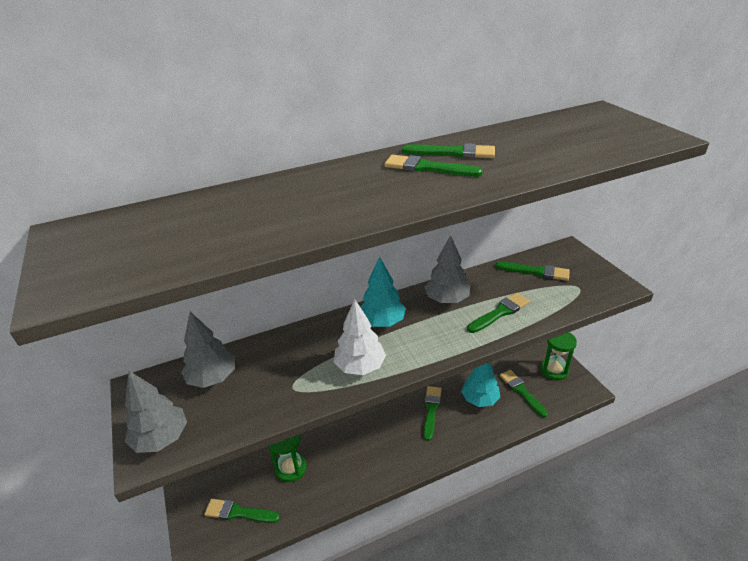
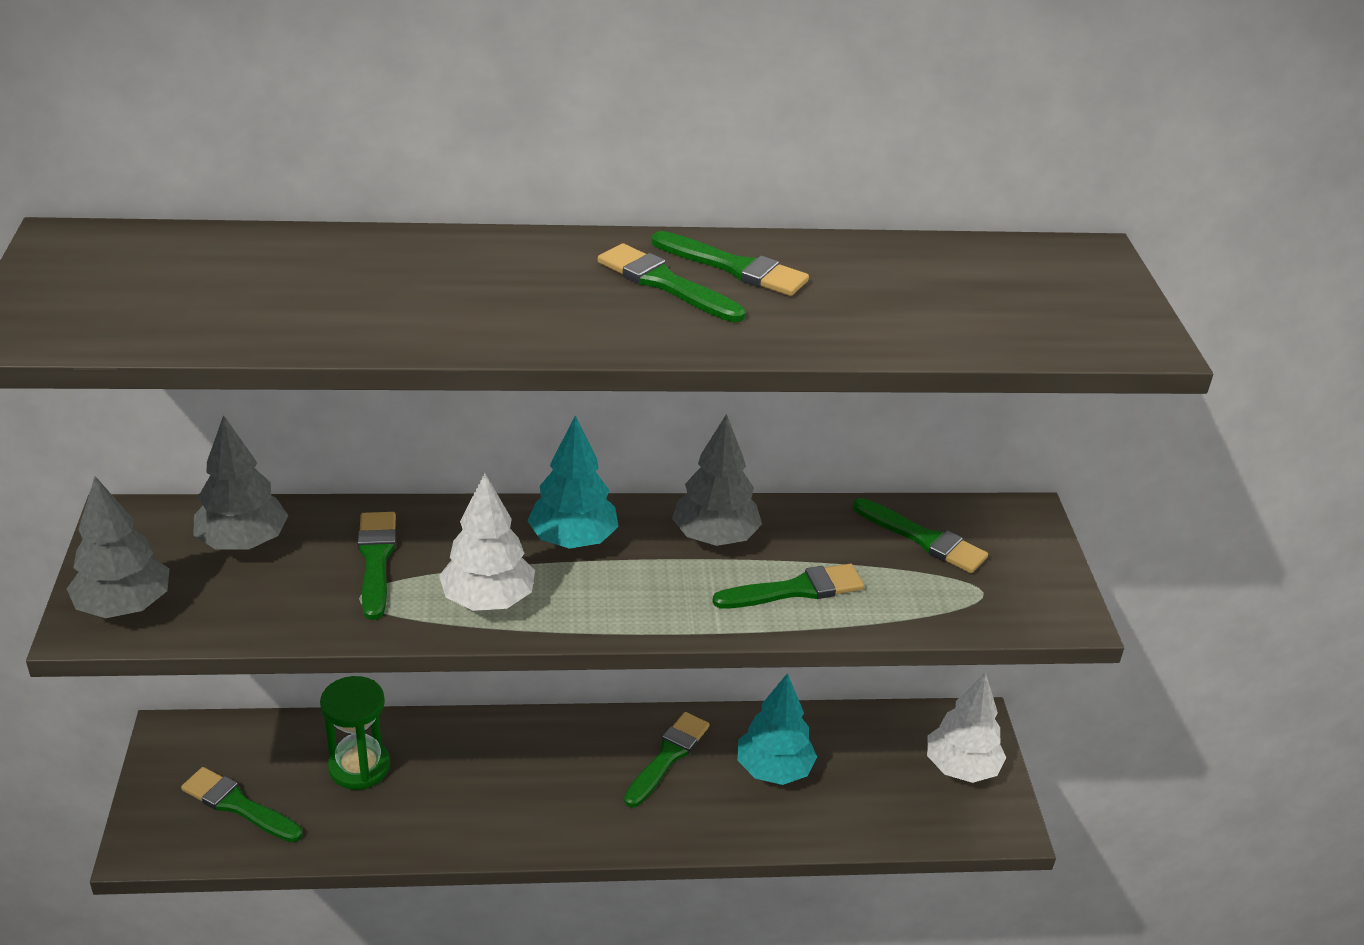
camera: 15 degrees right, 0 degrees up
green brush [500,370,548,418] -> green brush moved to [358,512,396,620]
green hourglass [541,332,577,381] -> white tree [927,672,1006,783]

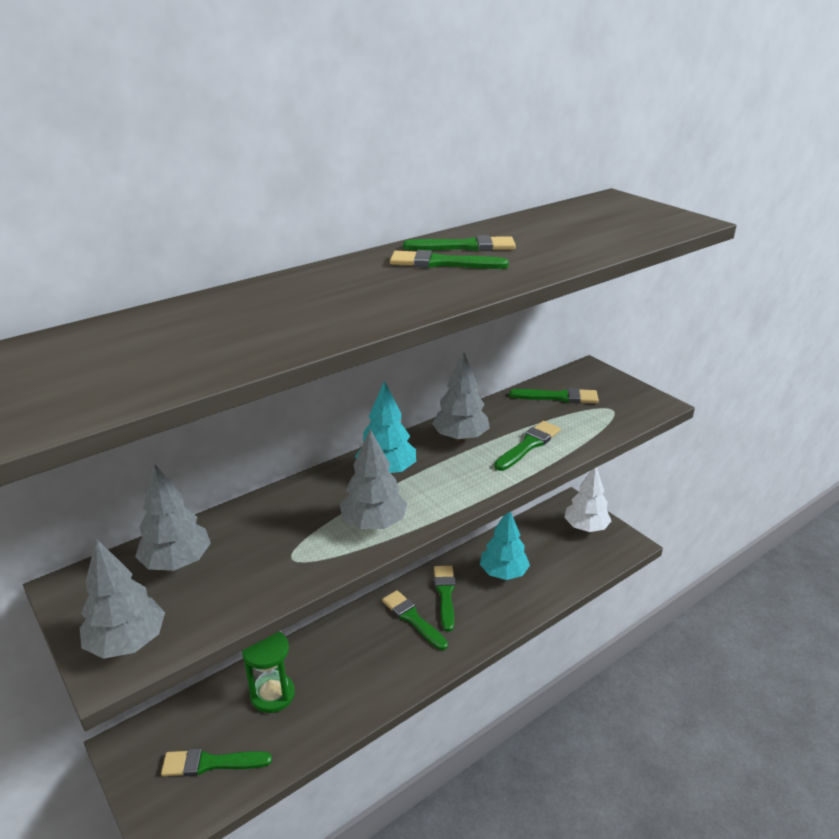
camera: 30 degrees left, 5 degrees down
green brush [358,512,396,620] -> green brush moved to [382,590,448,650]
white tree [439,473,535,611] -> grey tree [340,429,407,529]

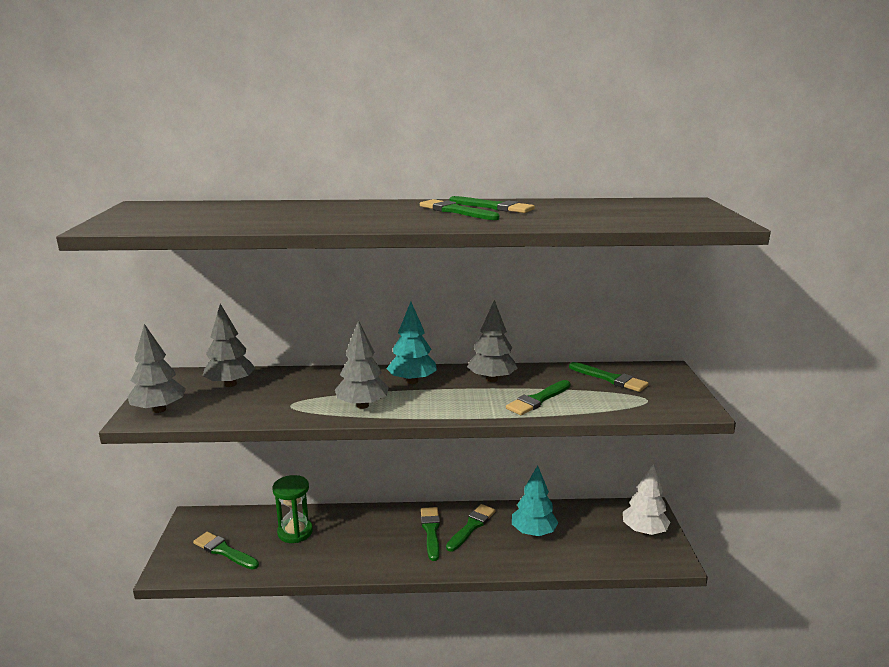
camera: 35 degrees right, 10 degrees down
green brush [494,421,561,471] -> green brush turned 150 degrees clockwise [506,380,571,415]

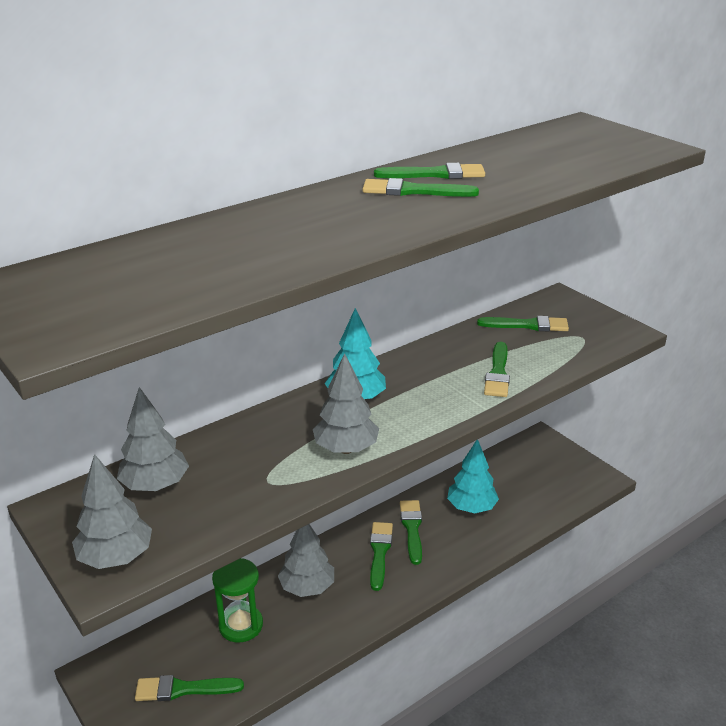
camera: 35 degrees left, 10 degrees up
green brush [421,507,440,561] -> green brush turned 45 degrees clockwise [370,522,393,591]
grey tree [467,300,518,382] -> grey tree moved to [278,524,334,597]
white tree [623,464,671,535] -> none

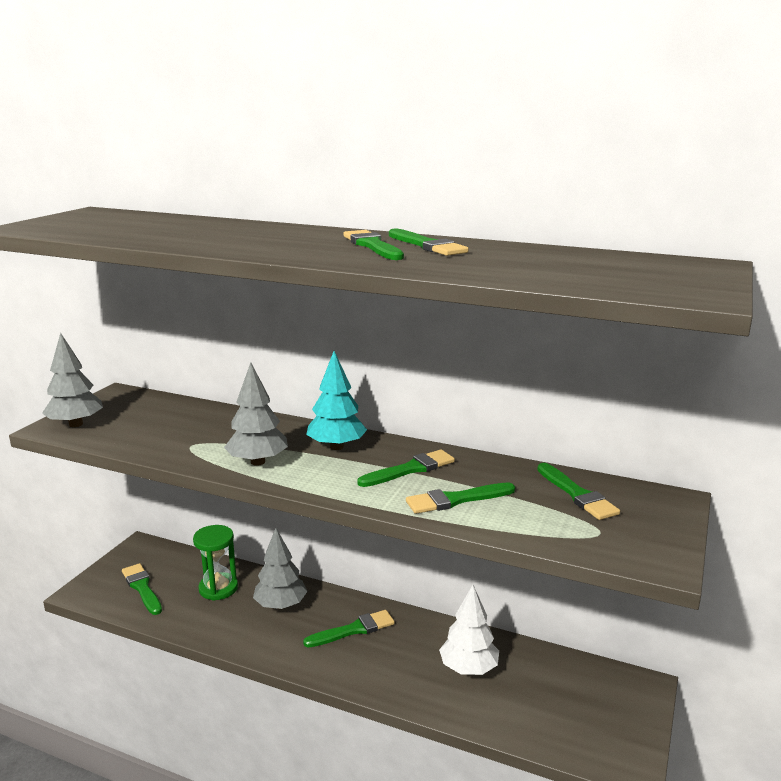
camera: 60 degrees right, 10 degrees down
grey tree [117,387,189,491] -> none
green brush [400,500,422,565] -> green brush moved to [357,449,455,487]
turquoise tree [447,440,499,513] -> white tree [439,585,499,675]

